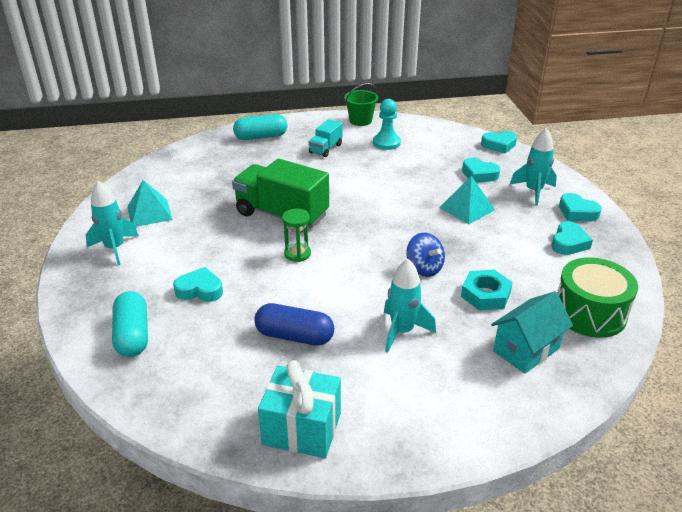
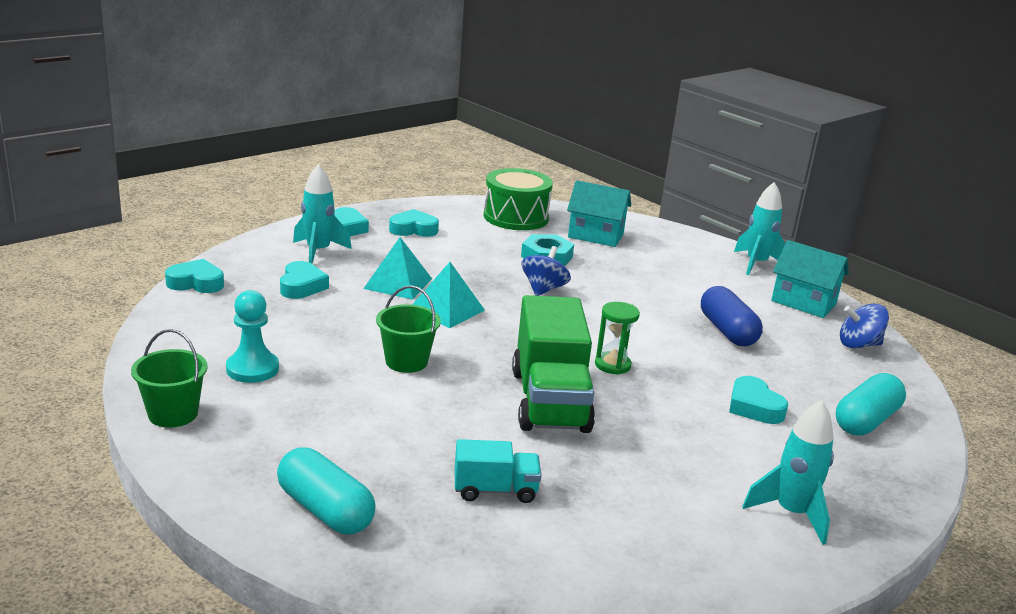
camera: 125 degrees left, 10 degrees down
turquoise pyramid [127,180,173,227] -> turquoise pyramid moved to [412,262,485,328]
turquoise gift [258,360,341,458] -> turquoise house [771,240,849,318]
turquoise truck [309,119,342,157] -> turquoise truck moved to [455,439,542,503]
turquoise rocket [384,259,436,353] -> turquoise rocket moved to [734,182,785,275]
turquoise heart [481,131,517,153] -> turquoise heart turned 45 degrees counterclockwise [165,259,224,293]
none -> green bucket [376,285,441,373]
none -> blue spinning top [840,304,889,349]

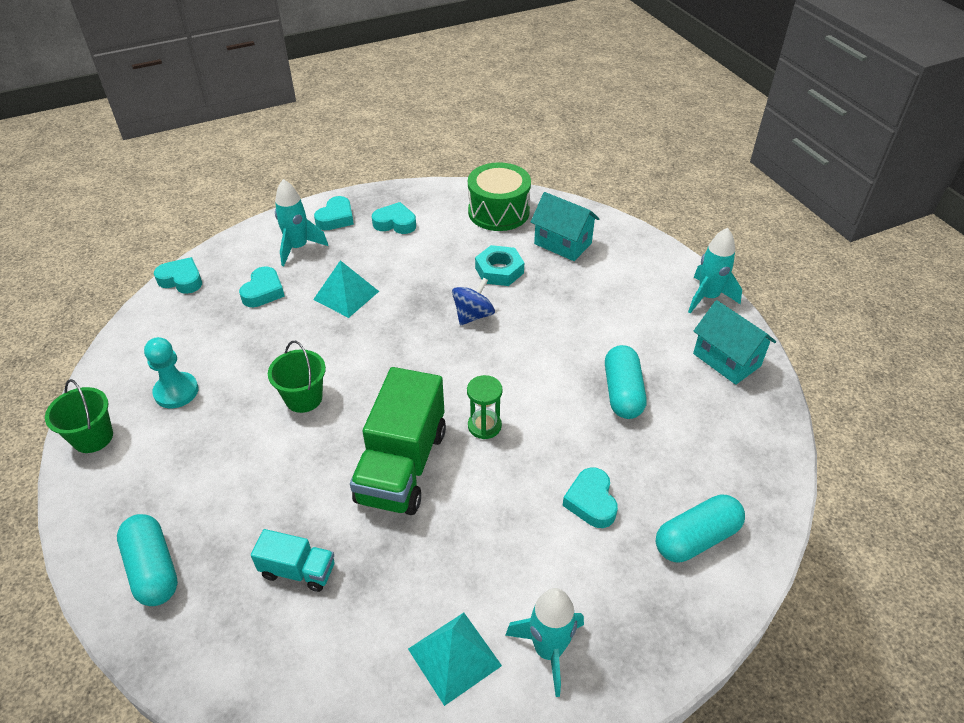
camera: 20 degrees right, 20 degrees up
turquoise pyramid [412,262,485,328] -> turquoise pyramid moved to [408,613,502,706]
blue capsule [701,286,763,346] -> turquoise capsule [605,345,646,419]
blue spinning top [840,304,889,349] -> none

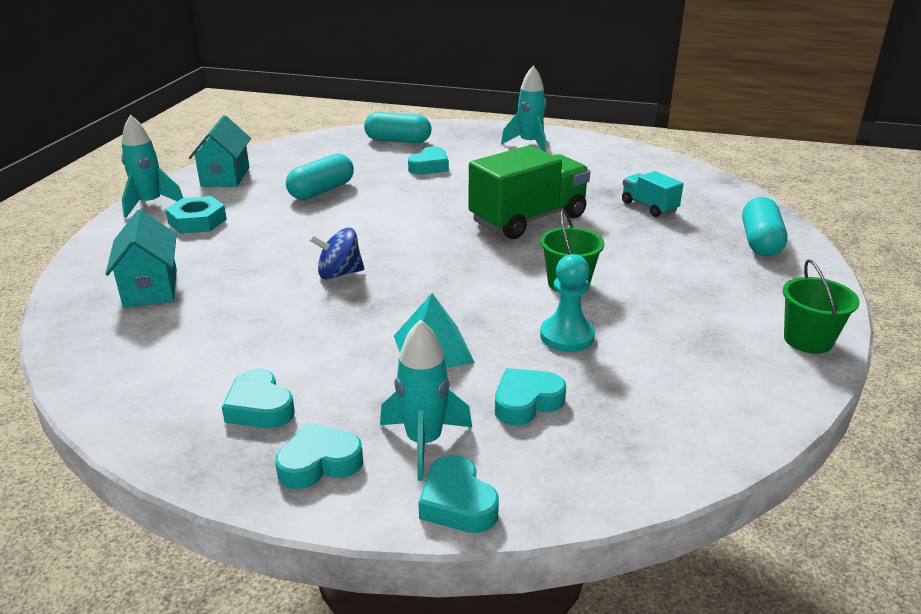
camera: 140 degrees left, 15 degrees down
turquoise pawn [144,337,198,408] -> turquoise pawn moved to [540,254,595,352]
turquoise heart [154,257,202,294] -> turquoise heart moved to [418,455,499,533]
turquoise pyramid [408,613,502,706] -> none
green hourglass [467,375,502,439] -> none
green drum [468,162,531,231] -> none
turquoise nut [475,245,524,286] -> turquoise nut moved to [165,196,227,234]

